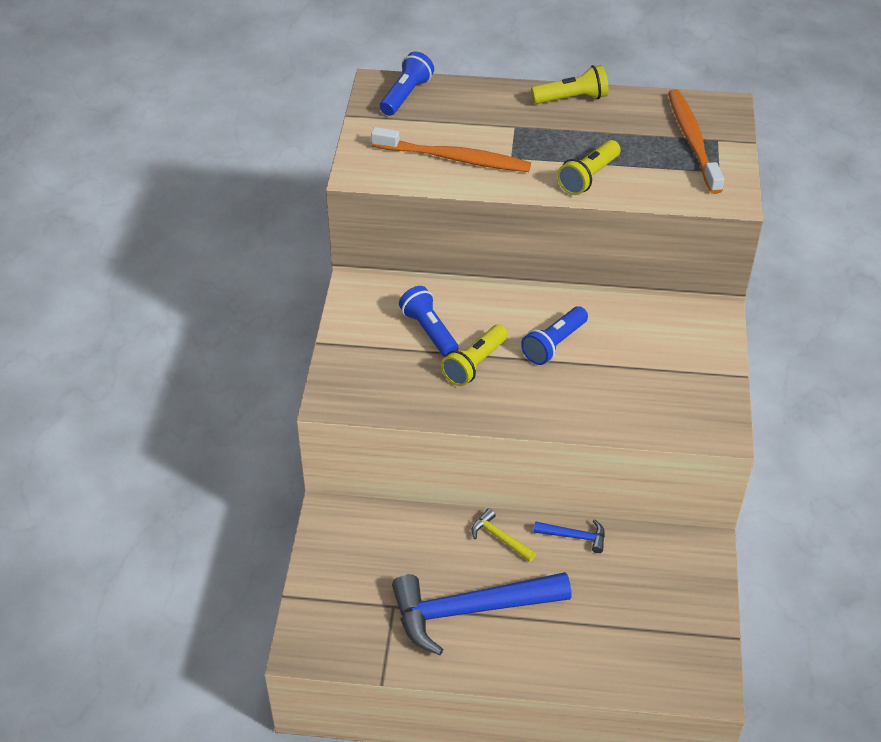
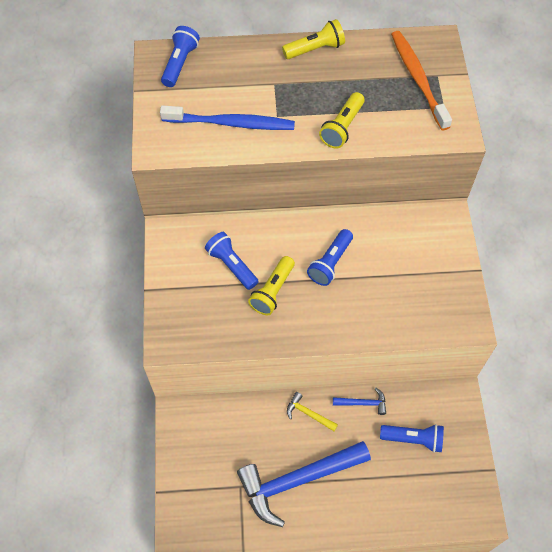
camera: 10 degrees left, 15 degrees up
orange toothbrush [371,127,531,172] -> blue toothbrush [160,105,295,130]
none -> blue flashlight [380,424,444,453]

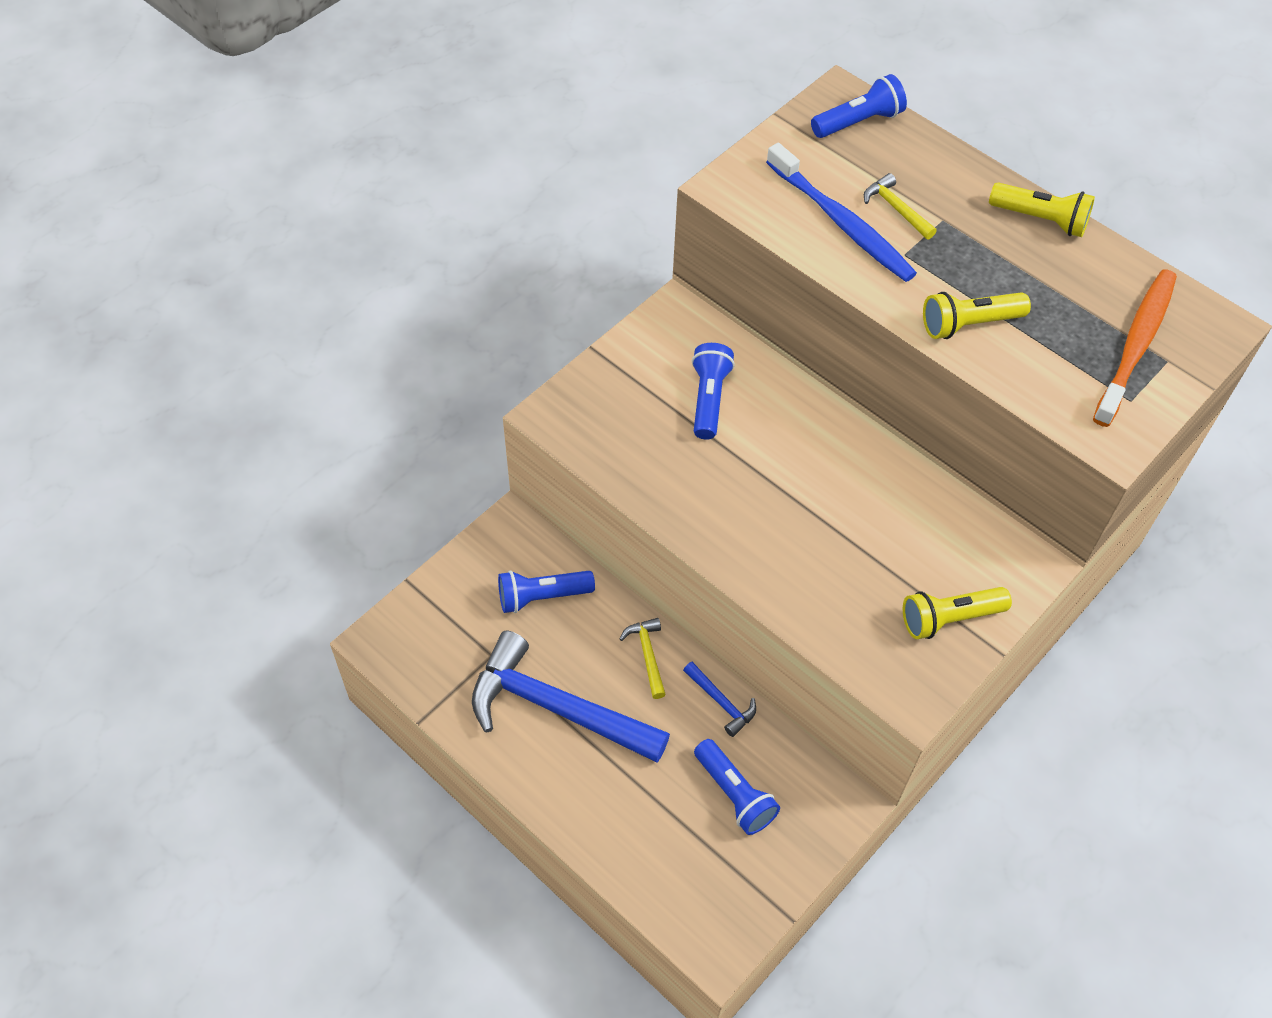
camera: 45 degrees right, 5 degrees down
yellow flashlight [248,256,295,315] -> yellow flashlight moved to [903,587,1012,639]
blue flashlight [307,229,353,286] -> blue flashlight moved to [498,571,595,613]
none -> yellow hammer [864,173,937,240]

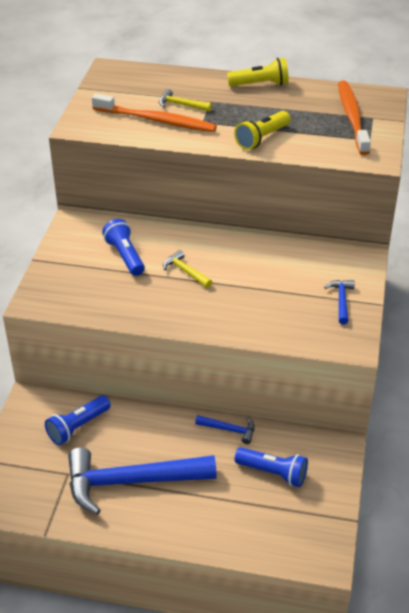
camera: 30 degrees left, 15 degrees down
yellow hammer [620,618,666,699] -> yellow hammer moved to [163,250,212,288]
blue toothbrush [766,143,917,282] -> orange toothbrush [92,93,217,132]
blue flashlight [811,74,907,138] -> none
yellow flashlight [903,587,1012,639] -> blue hammer [324,280,355,324]

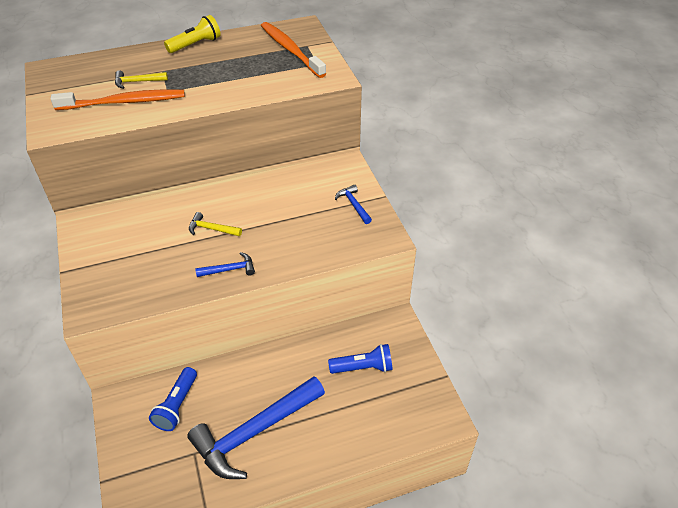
camera: 30 degrees left, 5 degrees up
blue flashlight [102,219,145,276] -> none
blue hammer [195,415,255,444] -> blue hammer moved to [195,252,255,277]
yellow flashlight [234,111,290,150] -> none

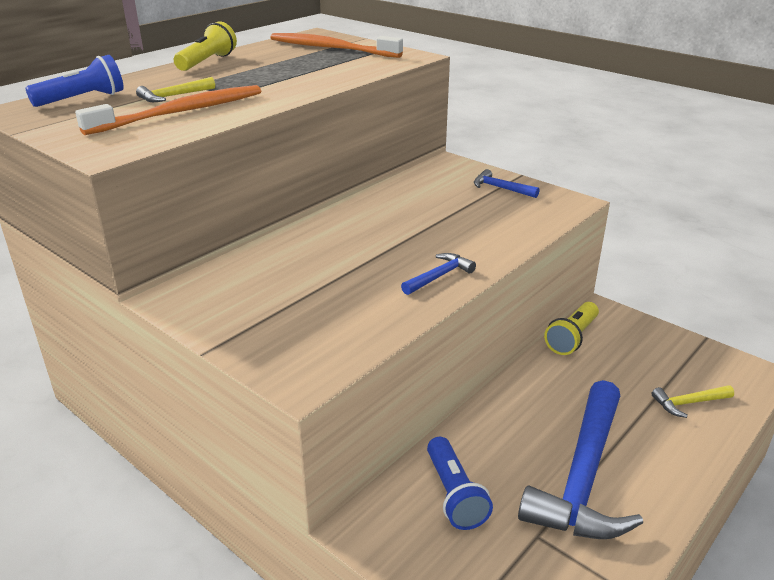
camera: 30 degrees left, 15 degrees down
yellow hammer [189,212,242,236] -> yellow hammer moved to [652,385,734,418]
blue flashlight [328,344,393,374] -> blue flashlight moved to [25,55,124,107]
none -> yellow flashlight [544,302,599,355]

